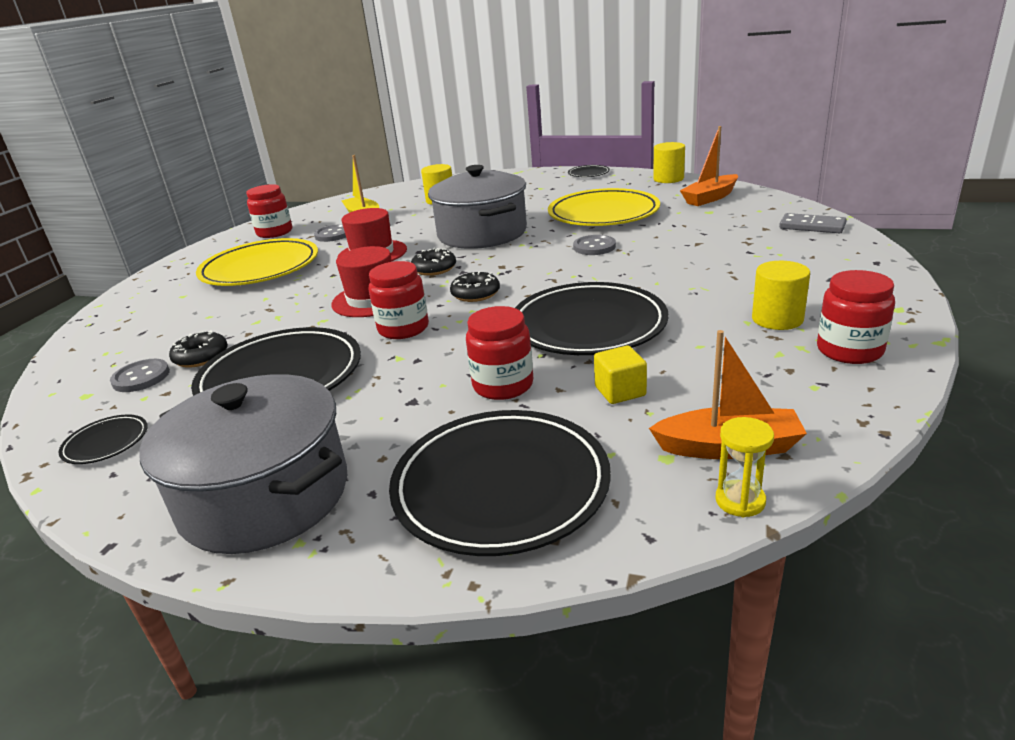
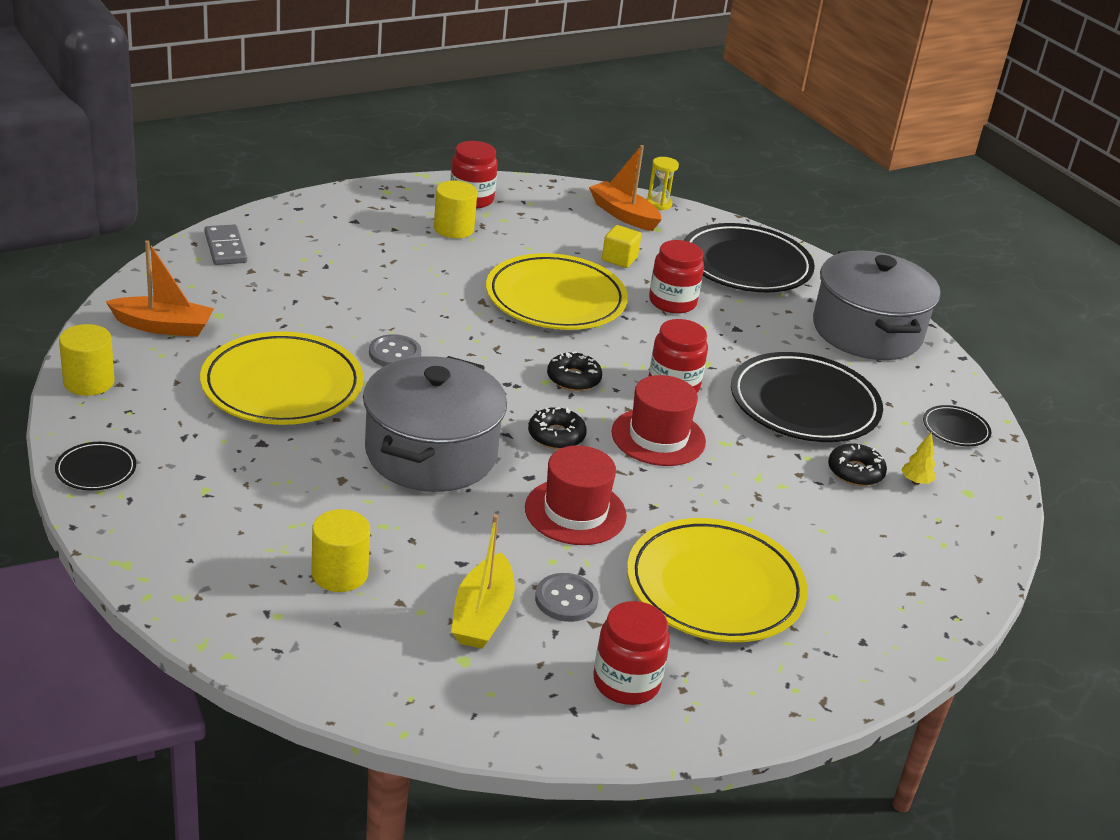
camera: 145 degrees left, 5 degrees up
grey button [110,359,170,392] -> yellow tree [901,432,936,485]
black plate [515,282,669,355] -> yellow plate [486,253,628,330]

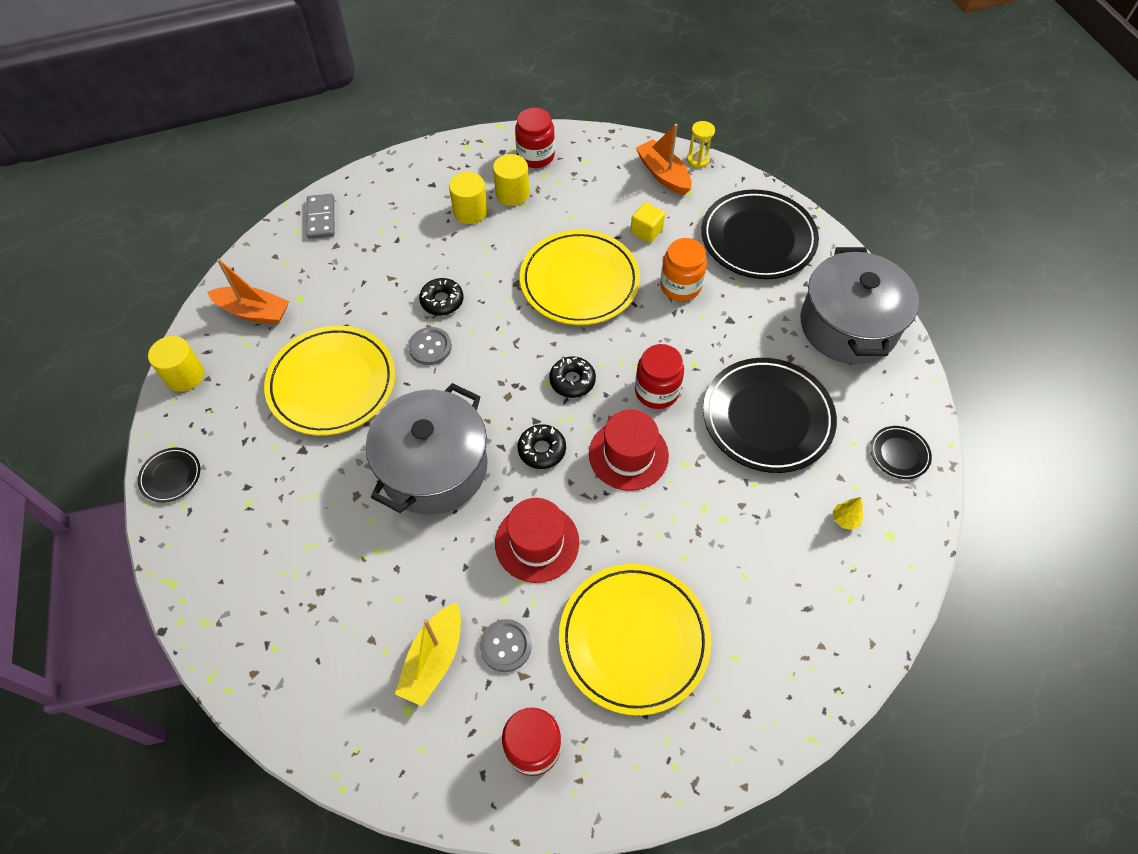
camera: 15 degrees right, 25 degrees up
yellow cylinder [311,509,370,592] -> yellow cylinder moved to [449,172,487,224]
red jar [649,240,704,314] -> orange jar [660,238,707,301]
black donut [828,443,887,486] -> black donut moved to [419,278,464,315]

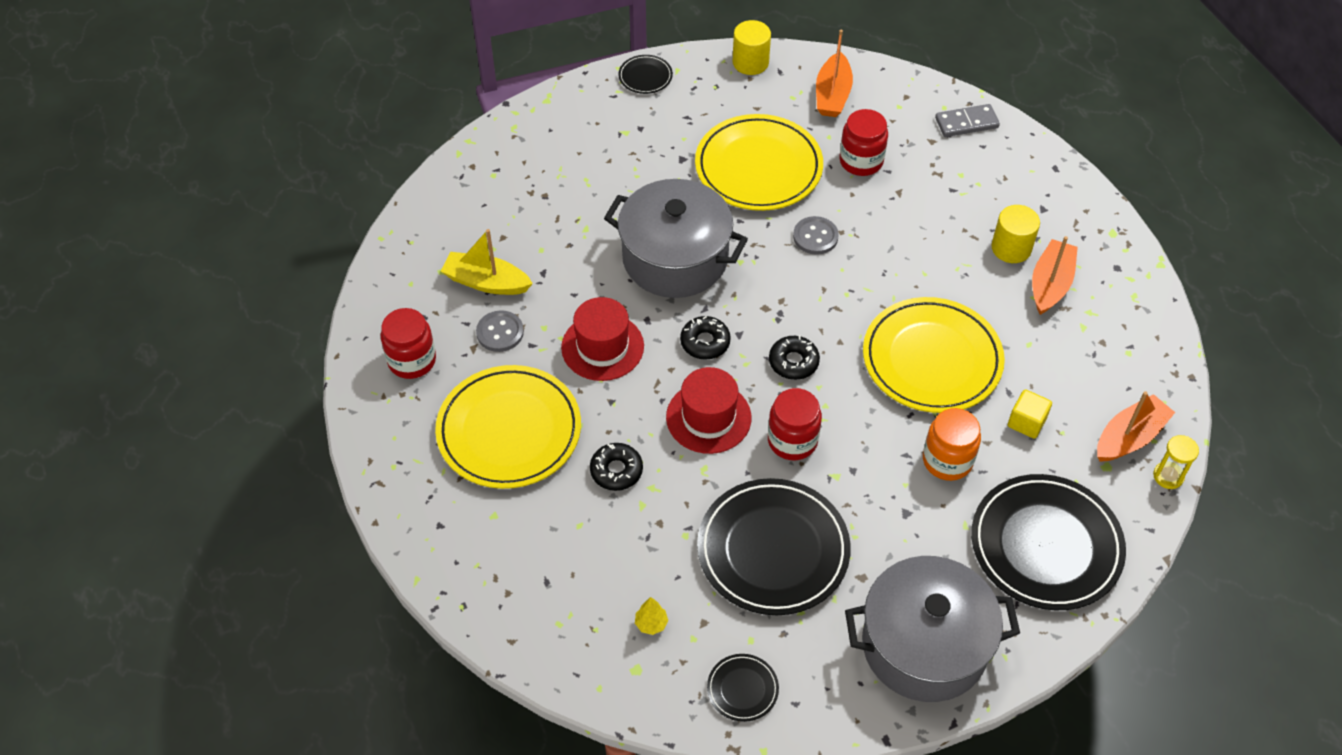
camera: 85 degrees right, 5 degrees down
black donut [419,278,464,315] -> black donut moved to [590,443,643,491]
yellow cylinder [493,154,529,206] -> orange boat [1032,236,1078,315]
red jar [515,108,555,168] -> red jar moved to [839,109,888,176]

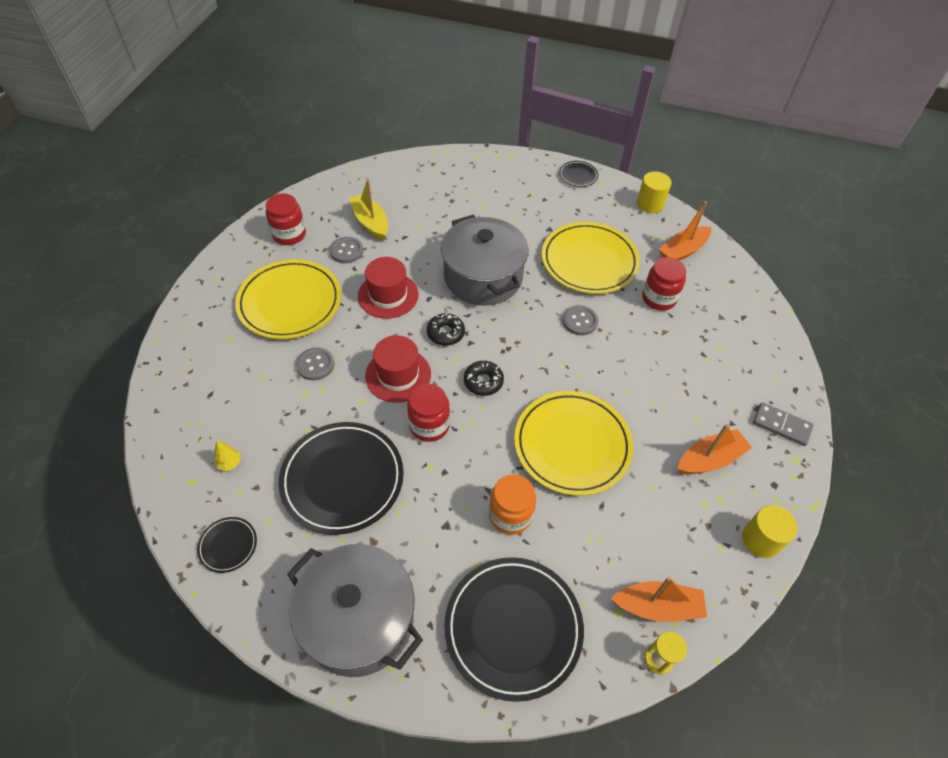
camera: 40 degrees right, 0 degrees up
black donut [590,443,643,491] -> grey button [296,347,334,381]
grey domino [935,104,1000,137] -> grey domino moved to [753,402,813,446]
yellow cylinder [991,205,1040,263] -> yellow cylinder moved to [742,505,797,558]
yellow cube [1008,389,1052,439] -> none

